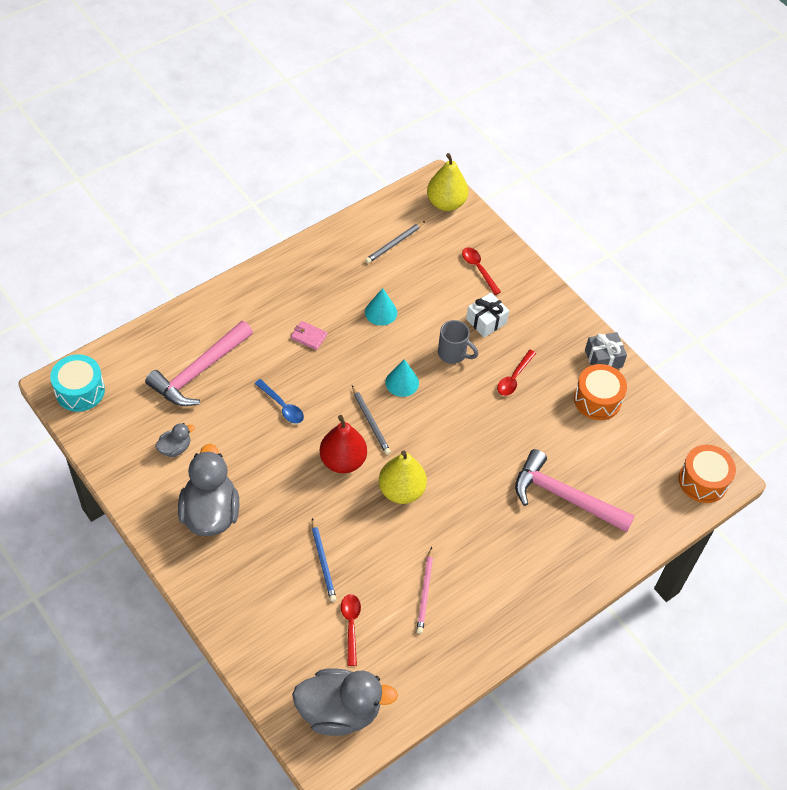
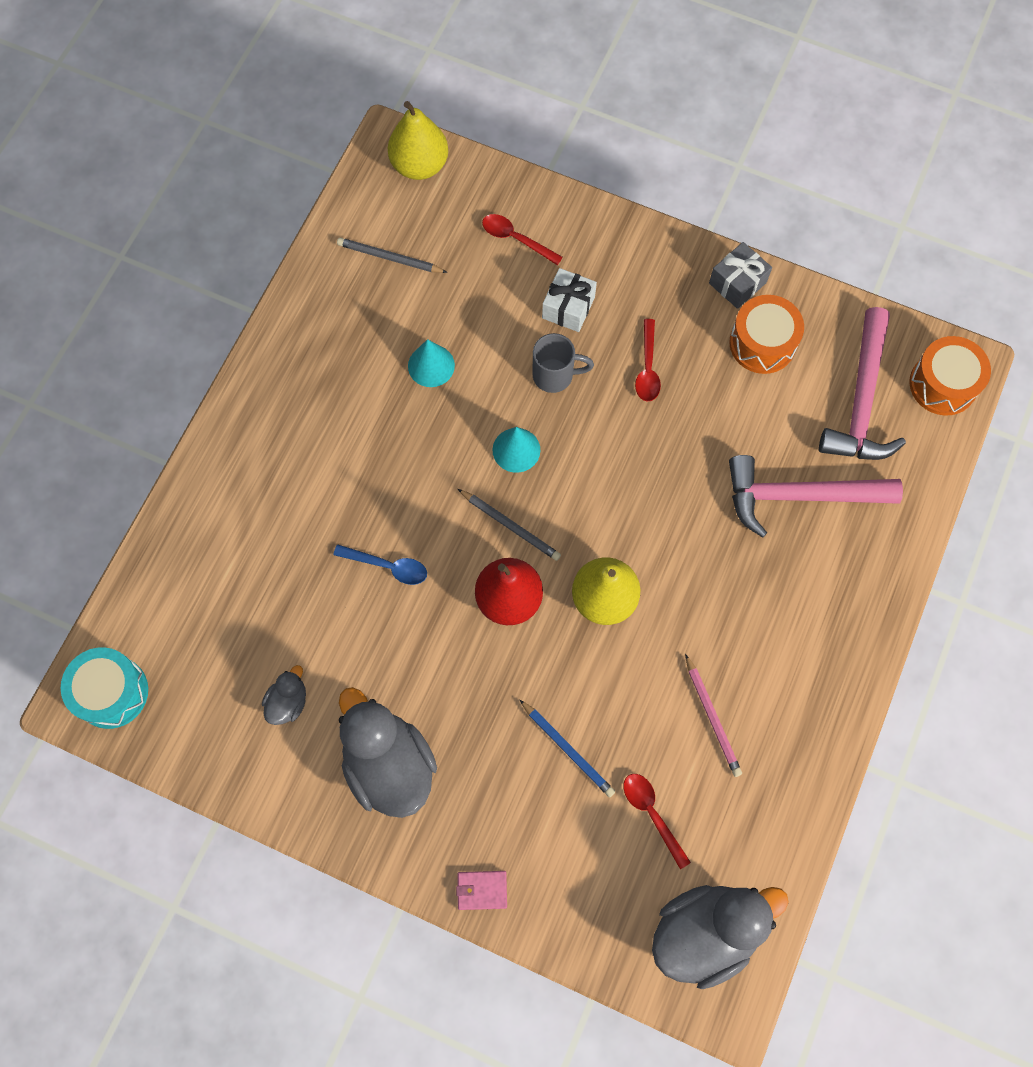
camera: 25 degrees left, 15 degrees up
pink hammer [145,321,253,406] -> pink hammer moved to [819,307,906,460]
pink wallet [291,321,327,350] -> pink wallet moved to [456,871,507,910]
grey pencil [365,221,425,263] -> grey pencil turned 90 degrees clockwise [337,238,448,273]

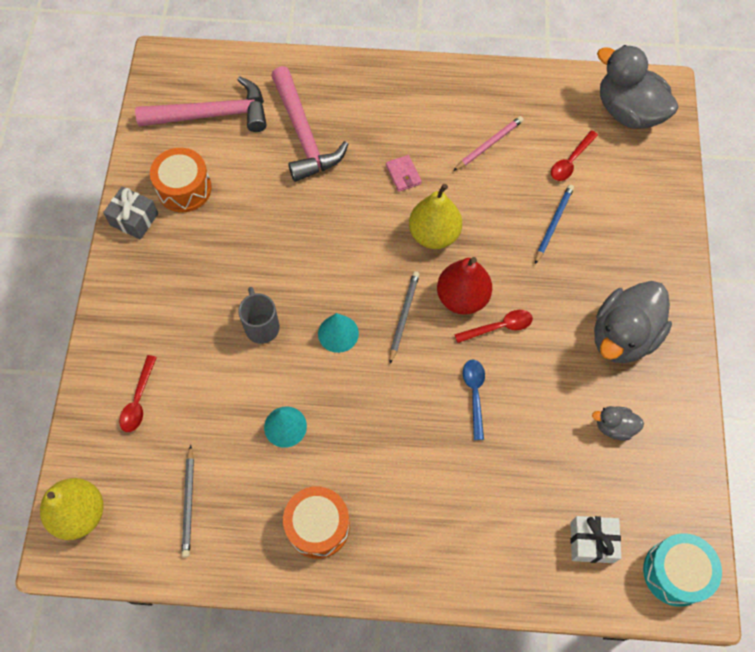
camera: 110 degrees left, 5 degrees down
pink wallet [456,871,507,910] -> pink wallet moved to [386,155,422,192]
white gift [542,268,597,332] -> white gift moved to [570,516,621,563]
red spoon [635,319,661,402] -> red spoon moved to [454,310,533,343]
orange drum [909,336,991,416] -> orange drum moved to [283,486,350,559]

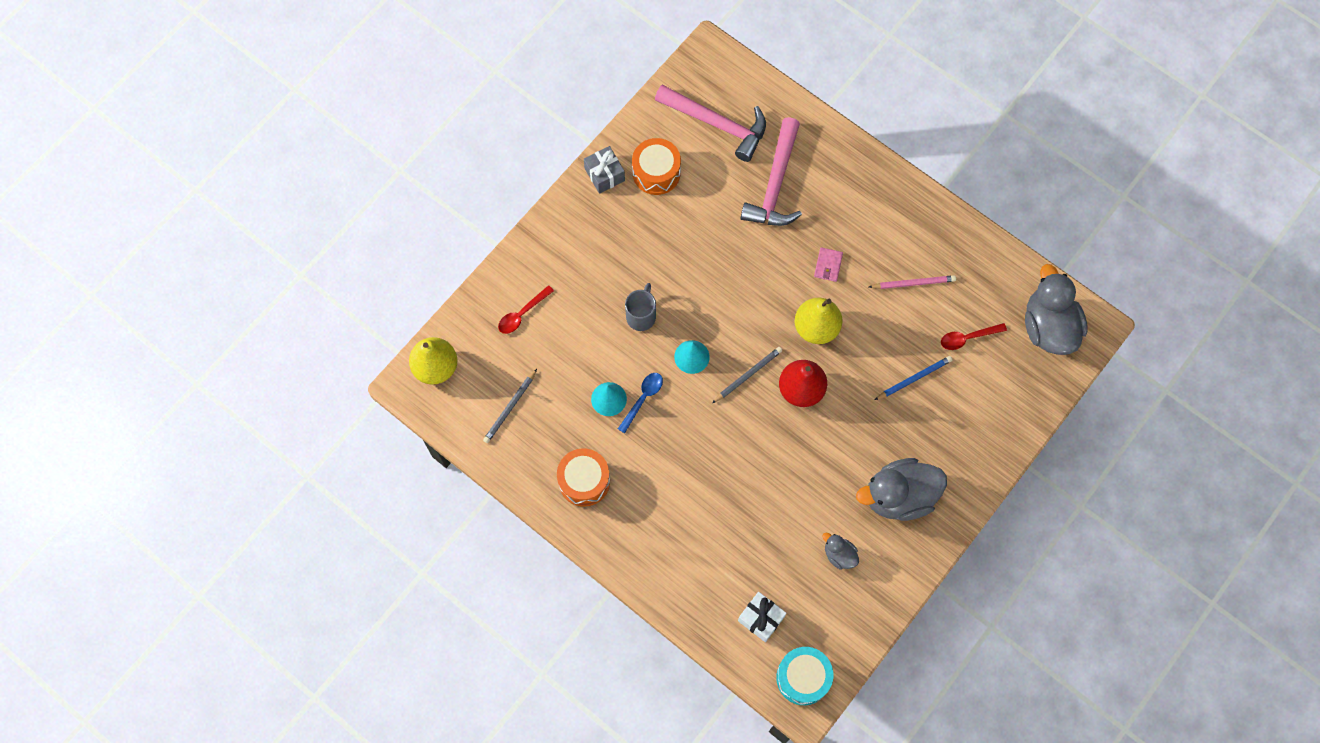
camera: 35 degrees right, 5 degrees up
red spoon [454,310,533,343] -> none
blue spoon [463,359,485,440] -> blue spoon moved to [618,373,663,433]

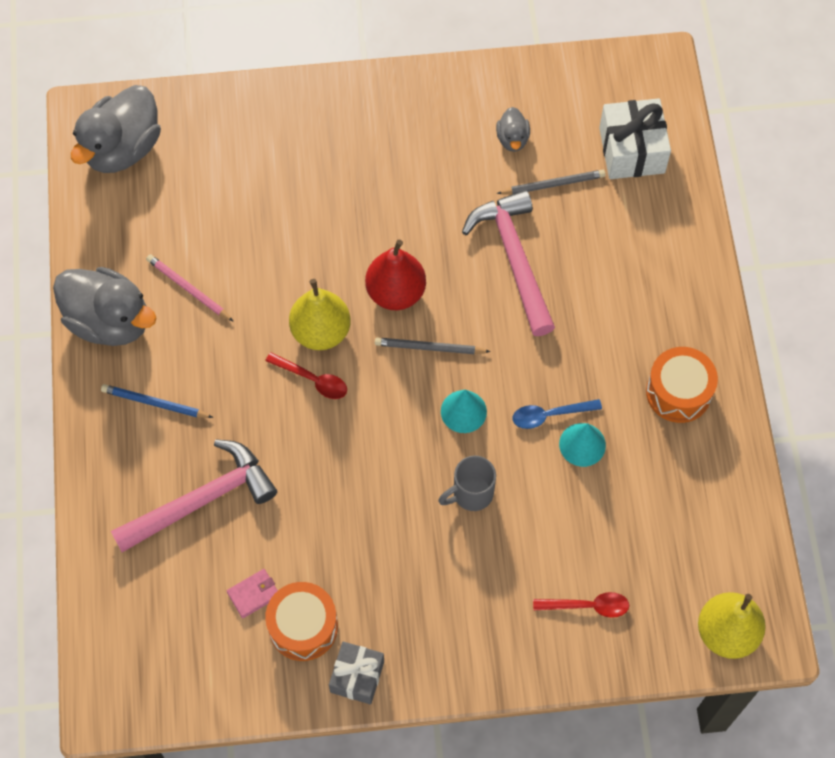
camera: 135 degrees left, 5 degrees down
grey pencil [483,369,537,443] -> grey pencil moved to [497,170,606,195]
pink hammer [655,85,766,162] -> pink hammer moved to [462,190,555,336]
white gift [738,592,786,642] -> white gift [599,98,671,179], size x1.51
turquoise drum [776,647,833,705] -> none
pink wallet [814,247,843,282] -> pink wallet moved to [227,569,278,618]
grey duck [856,458,947,521] -> grey duck moved to [53,267,157,346]
blue pencil [875,356,952,400] -> blue pencil moved to [101,384,213,418]
red spoon [941,323,1007,350] -> red spoon moved to [265,352,347,399]

